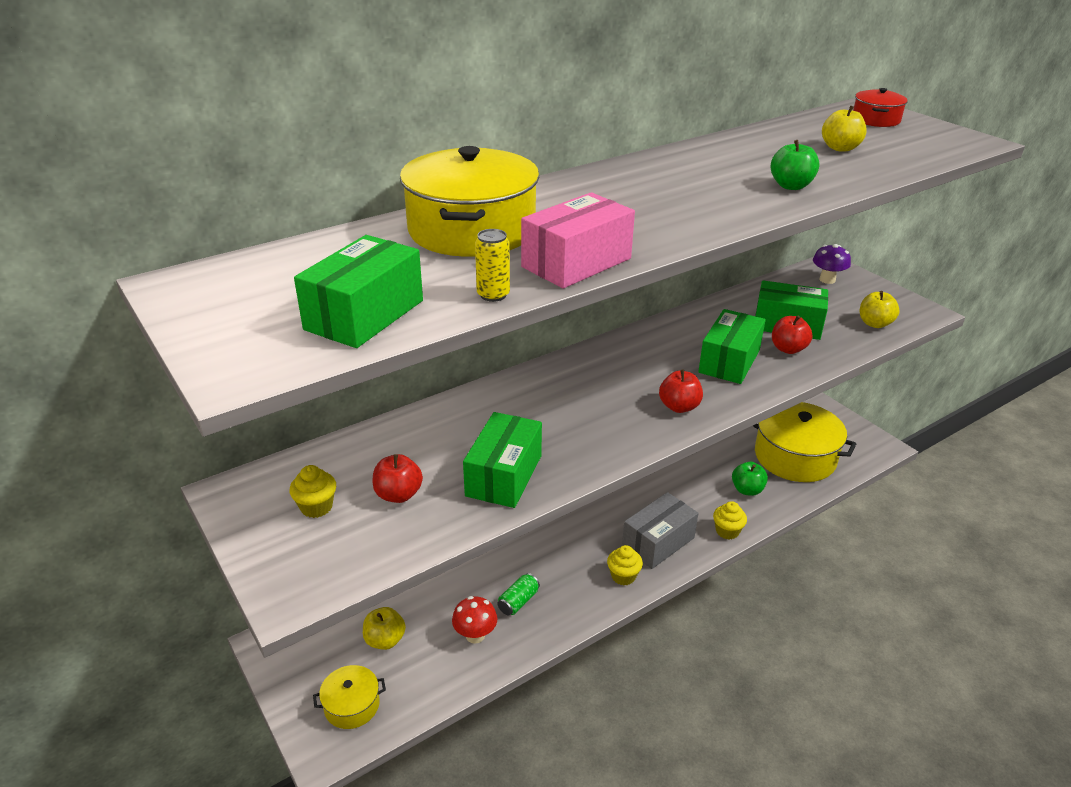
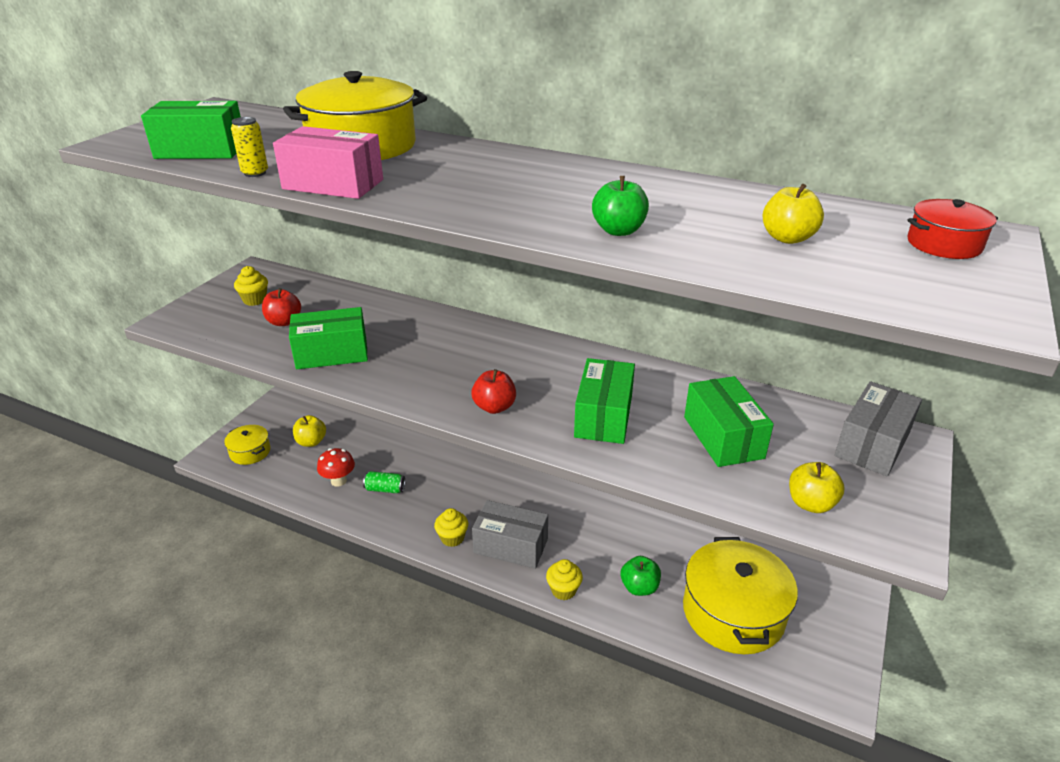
camera: 60 degrees right, 0 degrees up
green box [698,309,766,384] -> green box turned 75 degrees counterclockwise [574,358,635,444]
red apple [772,315,813,354] -> none
purple mushroom [813,244,851,284] -> grey box [834,381,922,477]

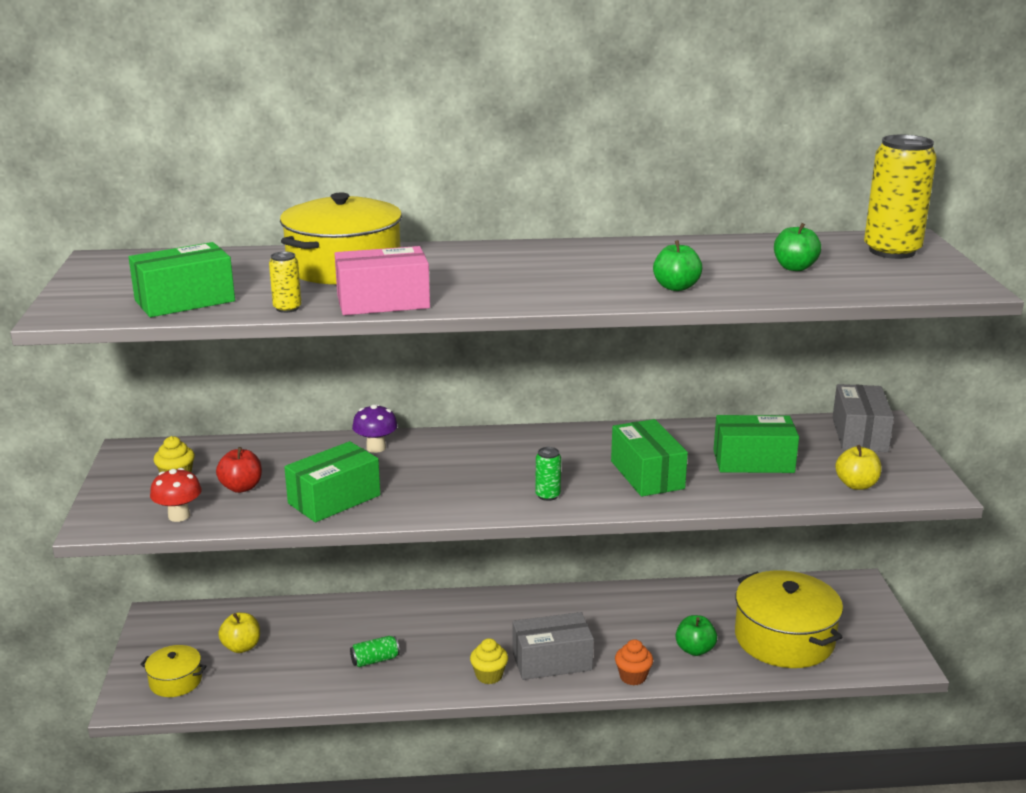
camera: 30 degrees left, 10 degrees down
red mushroom [317,448,355,487] -> red mushroom moved to [150,468,202,522]
red apple [471,369,516,414] -> green can [535,447,561,501]
yellow cupcake [546,559,583,600] -> orange cupcake [615,639,653,685]
green box [684,376,774,467] -> green box turned 45 degrees counterclockwise [713,415,799,473]
yellow apple [763,184,824,244] -> green apple [774,223,821,271]
red pot [907,199,998,259] -> yellow can [864,135,937,259]
none -> purple mushroom [352,404,398,453]

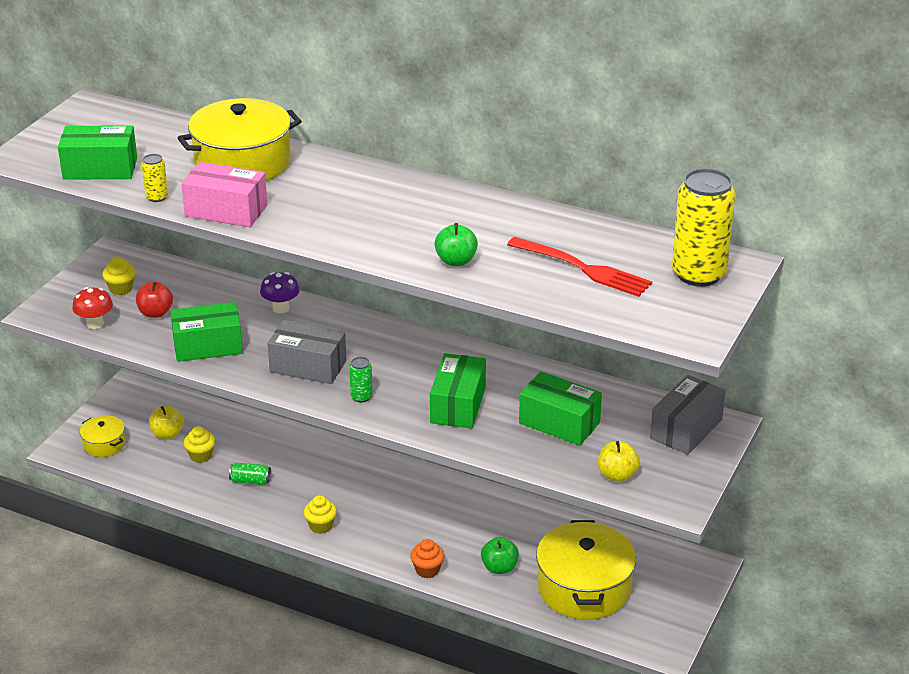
camera: 30 degrees right, 10 degrees up
grey box [513,612,594,680] -> grey box moved to [268,320,347,384]
green apple [774,223,821,271] -> red fork [507,237,652,297]
none -> yellow cupcake [184,426,215,463]

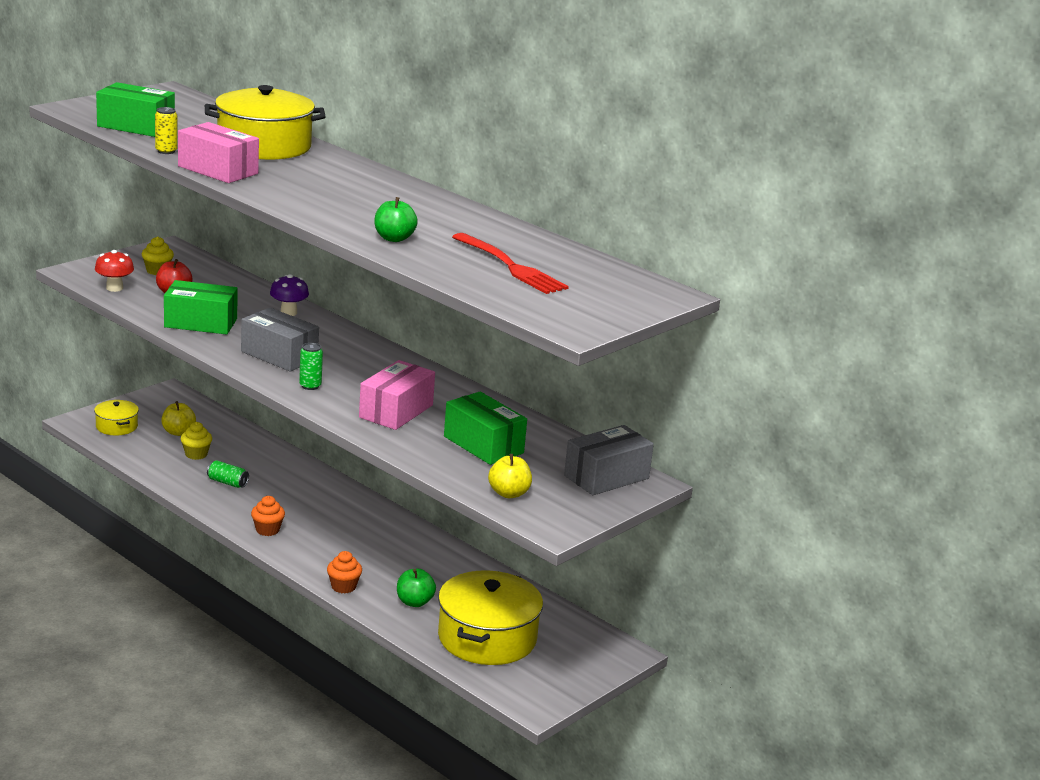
camera: 15 degrees right, 10 degrees down
yellow cupcake [304,495,337,534] -> orange cupcake [251,496,285,536]
green box [430,353,486,429] -> pink box [359,360,435,430]
yellow can [672,168,736,287] -> none

